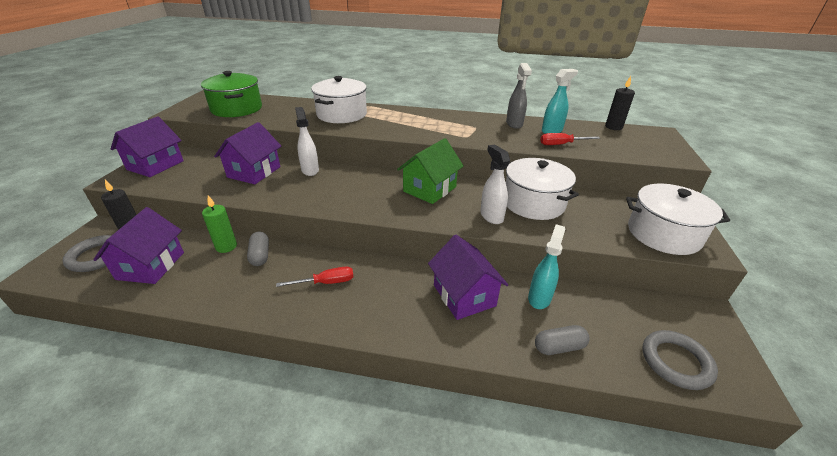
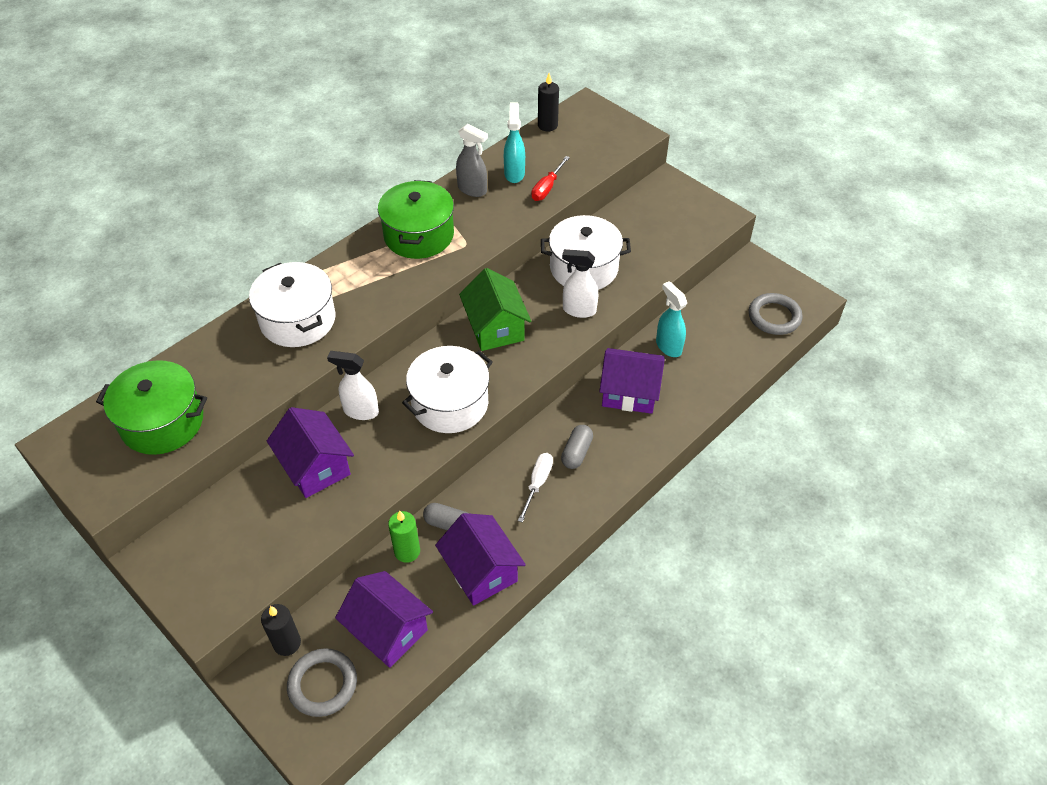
camera: 55 degrees left, 15 degrees up
purple house [111,116,184,177] -> purple house moved to [435,513,526,606]
red screwdriver [276,266,354,287] -> white screwdriver [518,453,553,522]
grey capsule [535,325,590,355] -> grey capsule moved to [561,425,593,469]
white pot [626,184,730,255] -> white pot moved to [402,346,493,433]
none -> green pot [378,180,454,259]

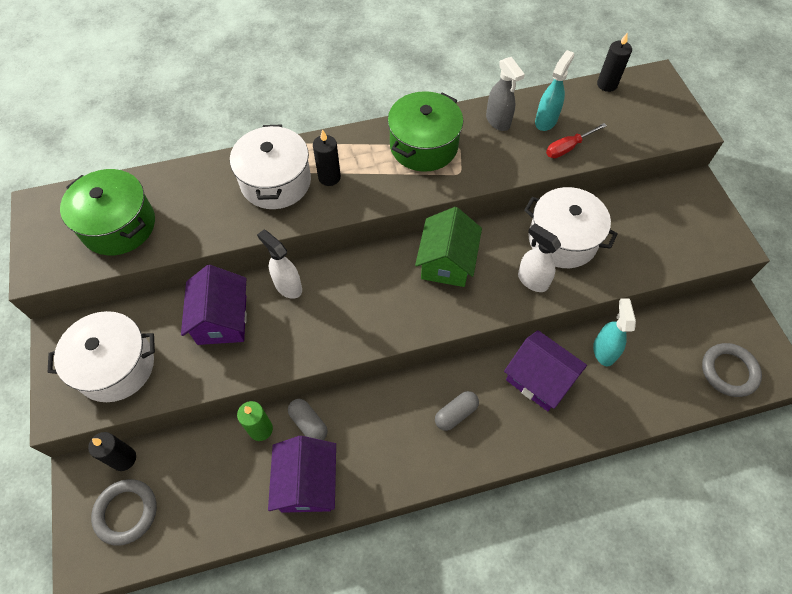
camera: 30 degrees right, 10 degrees up
purple house [335,571,433,668] -> none
white pot [402,346,493,433] -> white pot moved to [48,311,155,402]
white screwdriver [518,453,553,522] -> none
none -> black candle [313,129,341,186]

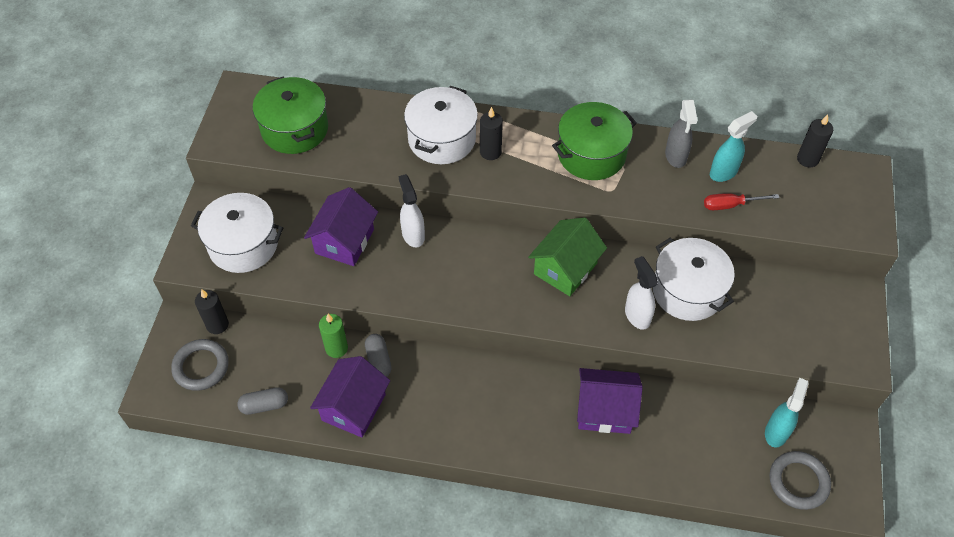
camera: 25 degrees right, 5 degrees down
grey capsule [435,391,479,431] -> grey capsule moved to [237,387,288,415]
purple house [504,330,587,411] -> purple house turned 60 degrees counterclockwise [577,368,643,434]
turquoise spray bottle [593,299,636,367] -> turquoise spray bottle moved to [765,378,809,447]

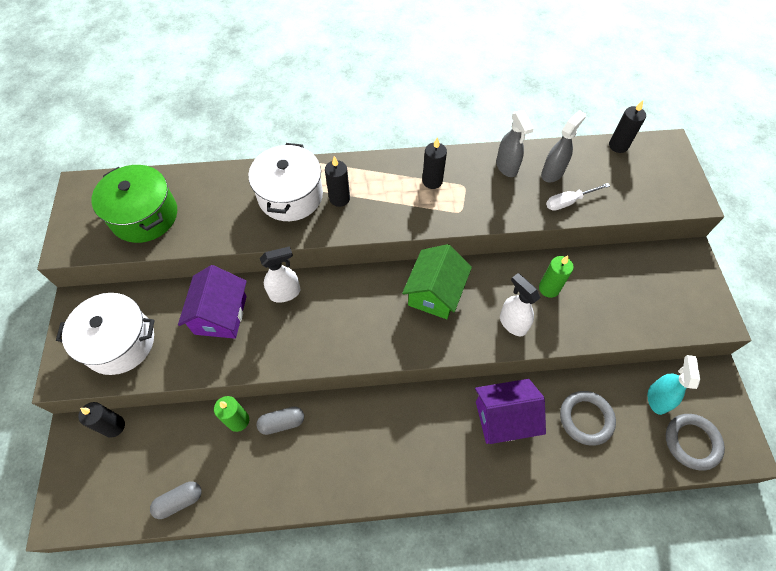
camera: 15 degrees left, 5 degrees up
grey ring [171,339,228,391] -> grey ring moved to [560,391,616,446]
purple house [310,356,390,438] -> none
grey capsule [365,334,391,377] -> grey capsule turned 75 degrees counterclockwise [256,407,304,435]
white spray bottle [398,174,425,247] -> white spray bottle turned 105 degrees clockwise [260,246,301,303]
green pot [552,102,637,180] -> black candle [422,137,447,189]
white pot [653,237,735,321] -> green candle [539,255,574,298]
red screwdriver [704,193,779,210] -> white screwdriver [546,183,610,211]
turquoise spray bottle [710,111,757,182] -> grey spray bottle [541,110,586,182]

